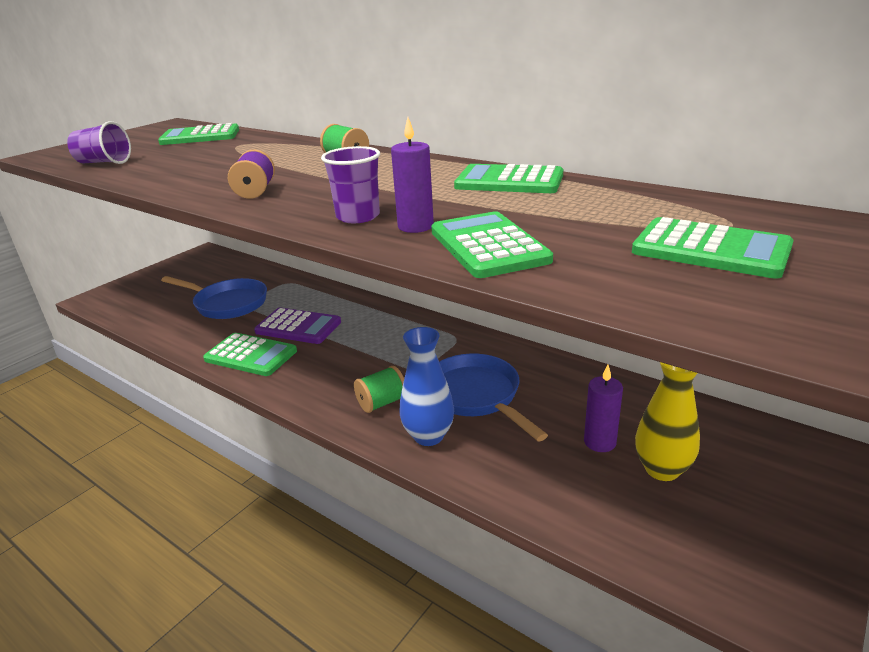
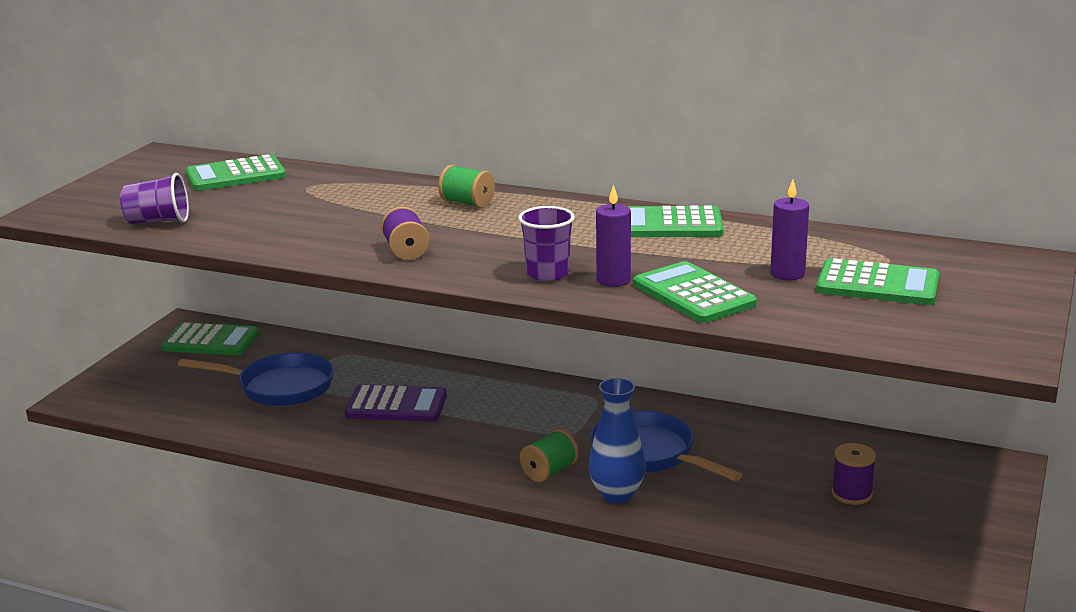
camera: 15 degrees left, 5 degrees down
green calculator [203,333,297,376] -> green calculator moved to [161,322,259,356]
purple candle [584,365,623,452] -> purple candle moved to [770,179,809,280]
yellow vase [635,362,700,481] -> purple spool [832,443,876,505]

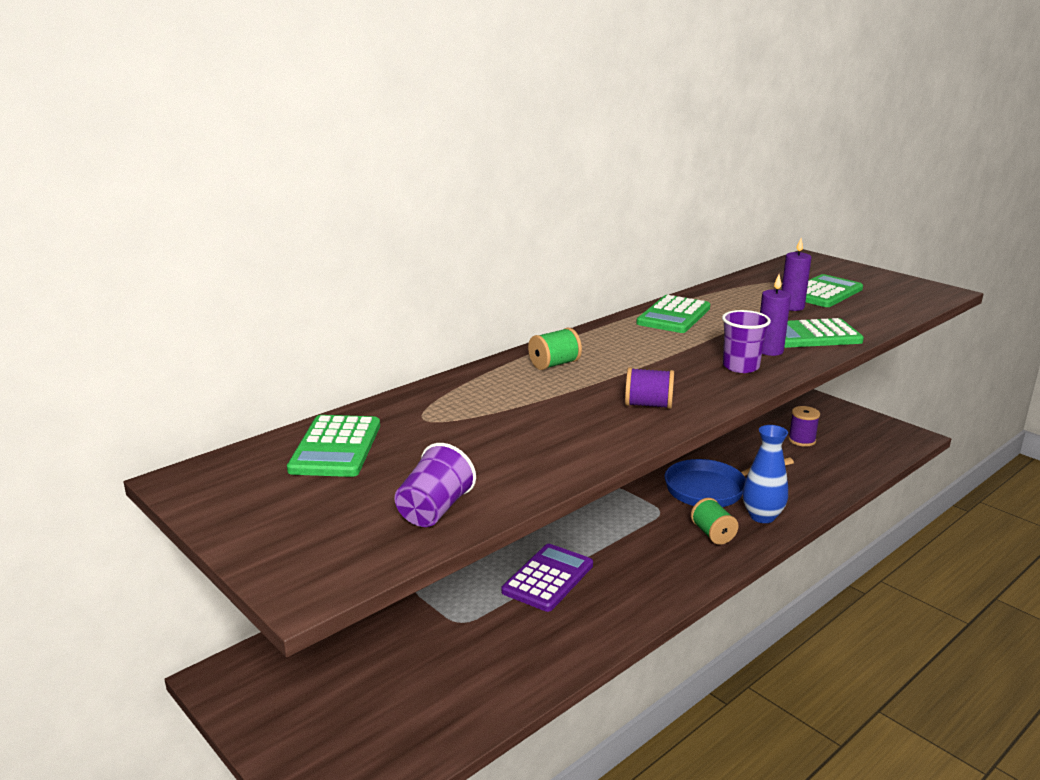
camera: 65 degrees left, 0 degrees up
green calculator [161,322,259,356] -> none
blue pan [178,353,334,406] -> none

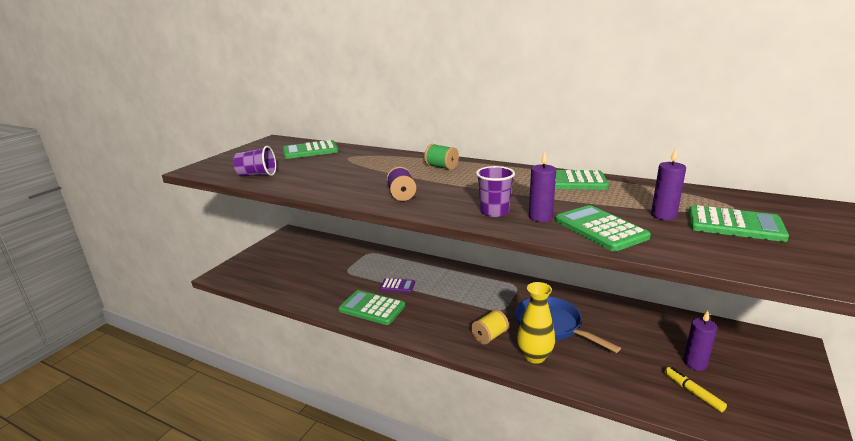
camera: 70 degrees right, 0 degrees up
purple calculator [502,544,593,612] -> purple calculator [380,278,415,293], size x0.59
green spool [691,498,738,545] -> yellow spool [471,309,509,344]
blue vase [743,425,788,523] -> yellow vase [517,282,555,364]
purple spool [788,406,820,447] -> purple candle [683,311,717,371]
none -> green calculator [338,290,405,325]
none -> yellow marker [664,367,727,413]

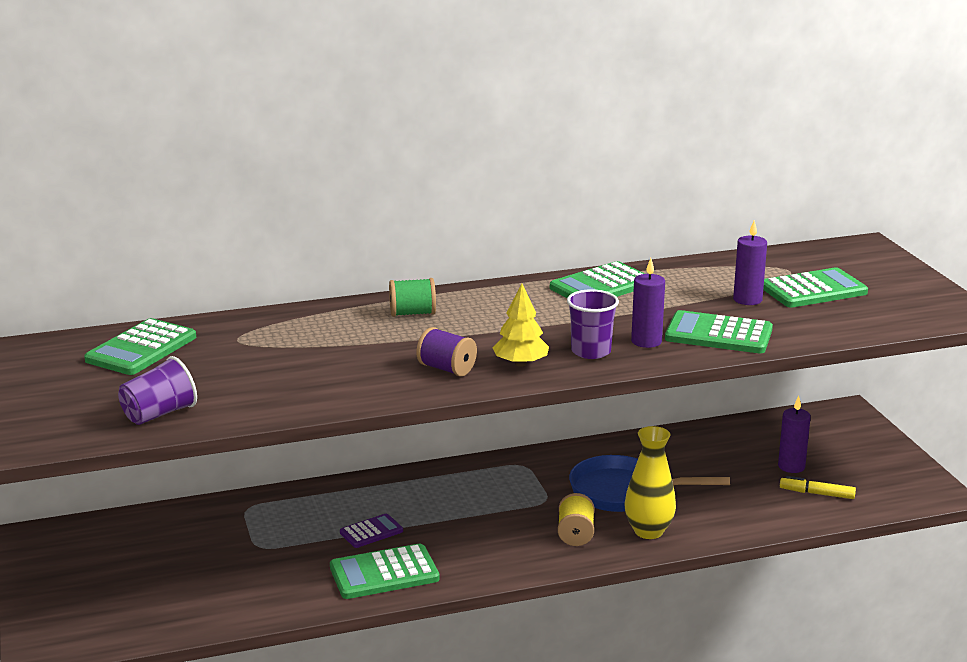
camera: 45 degrees left, 0 degrees up
none -> yellow tree [492,283,549,367]

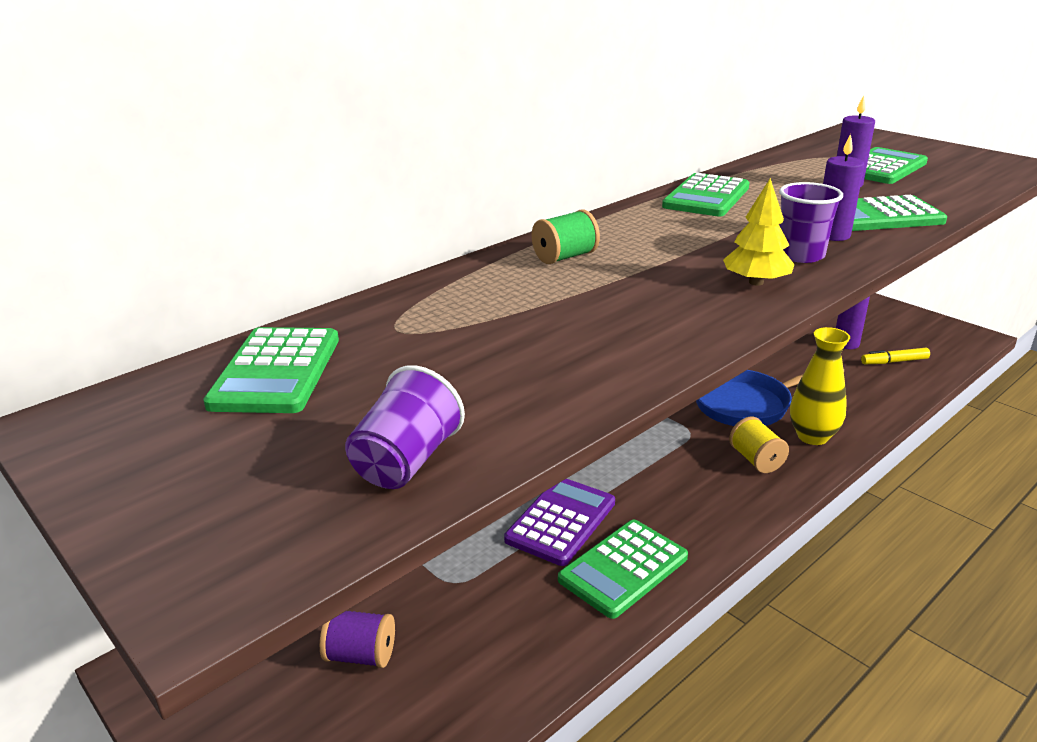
camera: 25 degrees left, 5 degrees up
purple calculator [340,514,403,548] -> purple calculator [504,479,615,566], size x1.71
purple spool [416,327,477,377] -> purple spool moved to [320,611,395,668]

